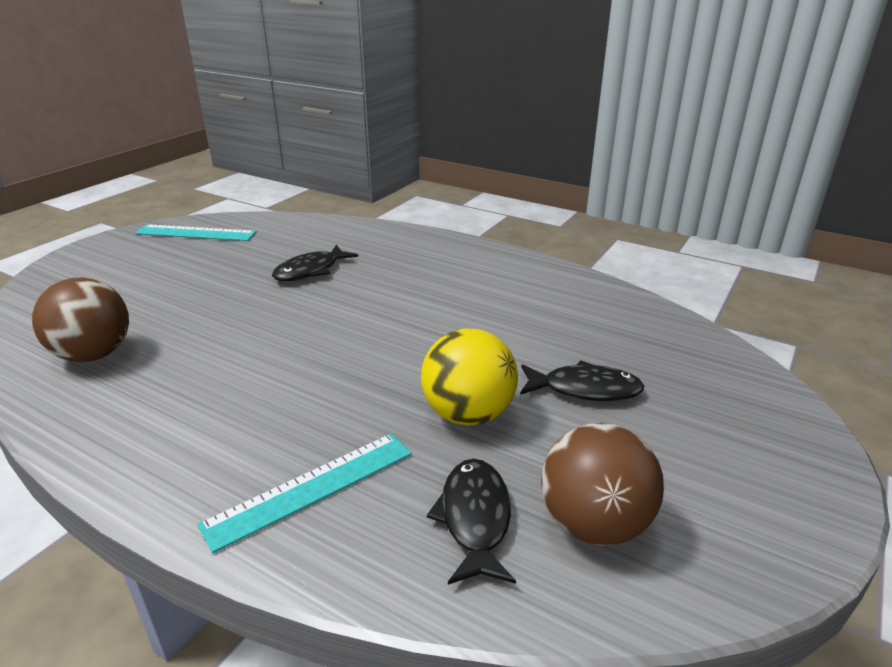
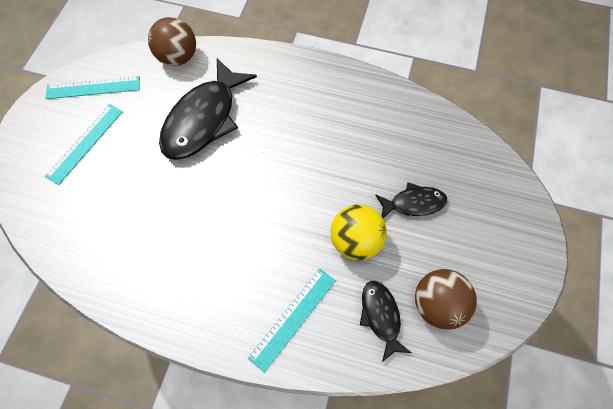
camera: 15 degrees left, 35 degrees up
brown ball [32,278,129,362] -> brown ball moved to [148,17,196,66]
black fish [272,245,358,281] -> black fish [159,58,257,160], size x1.91
none -> turquoise ruler [44,104,123,185]

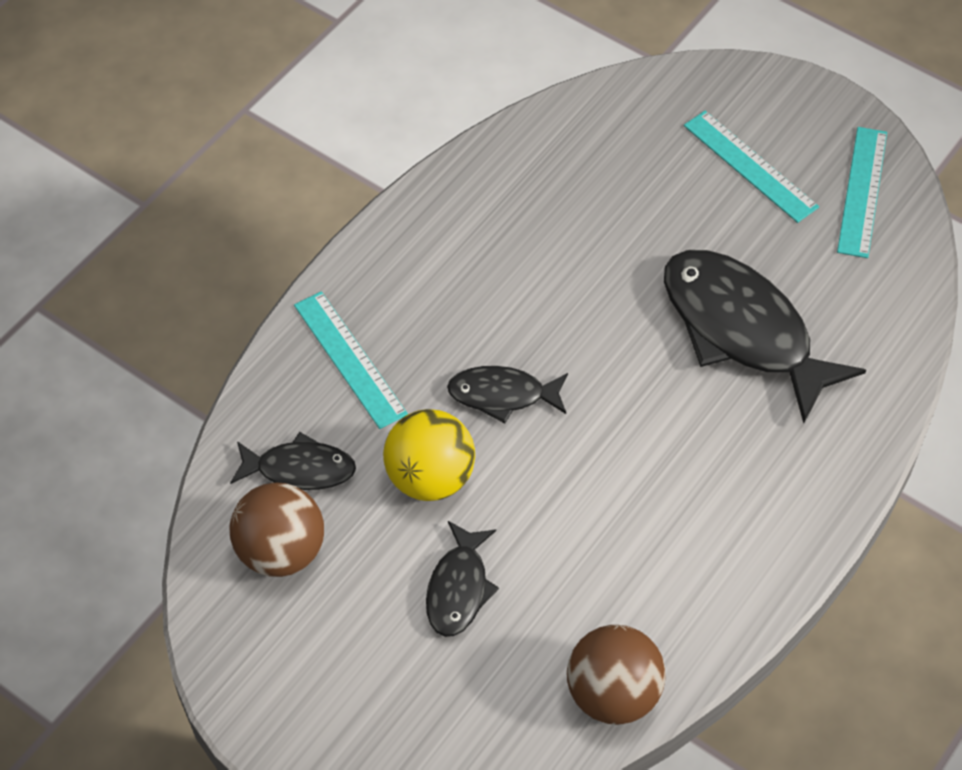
camera: 110 degrees right, 10 degrees down
brown ball [148,17,196,66] -> brown ball moved to [567,625,666,725]
none -> black fish [447,366,568,423]

